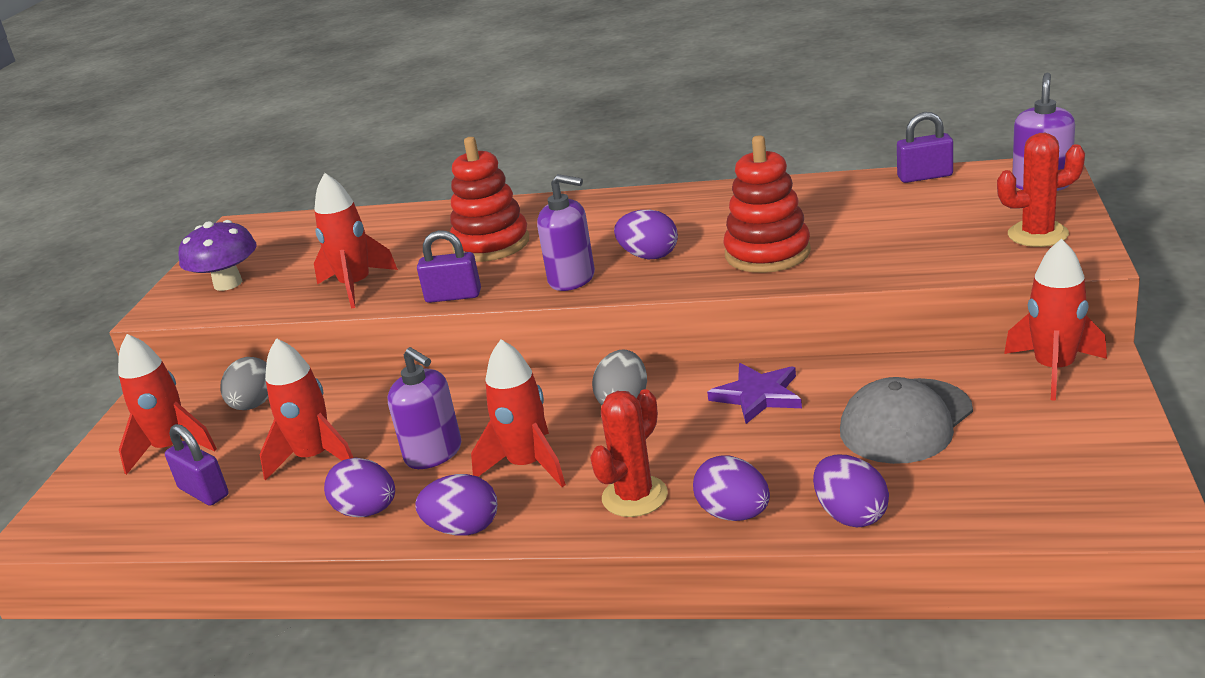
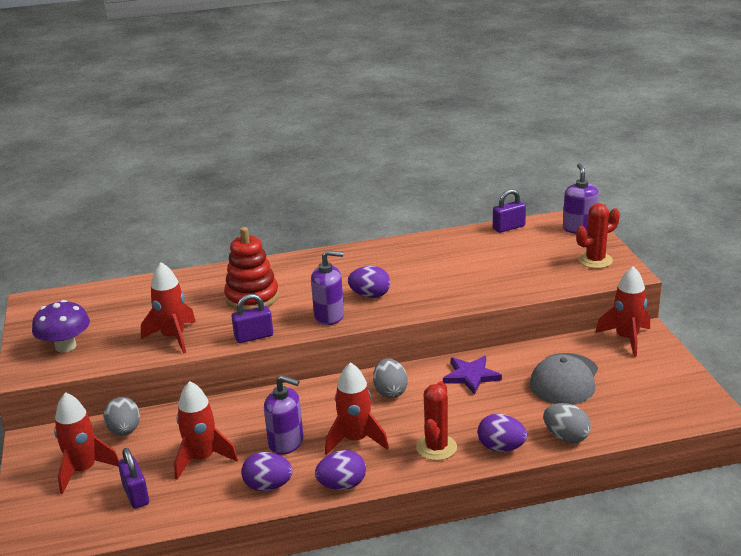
camera: 25 degrees left, 0 degrees up
purple padlock [165,424,229,506] -> purple padlock turned 45 degrees clockwise [118,448,149,509]
red stacking toy [724,135,811,273] -> none
purple egg [813,455,889,527] -> grey egg [544,403,591,443]

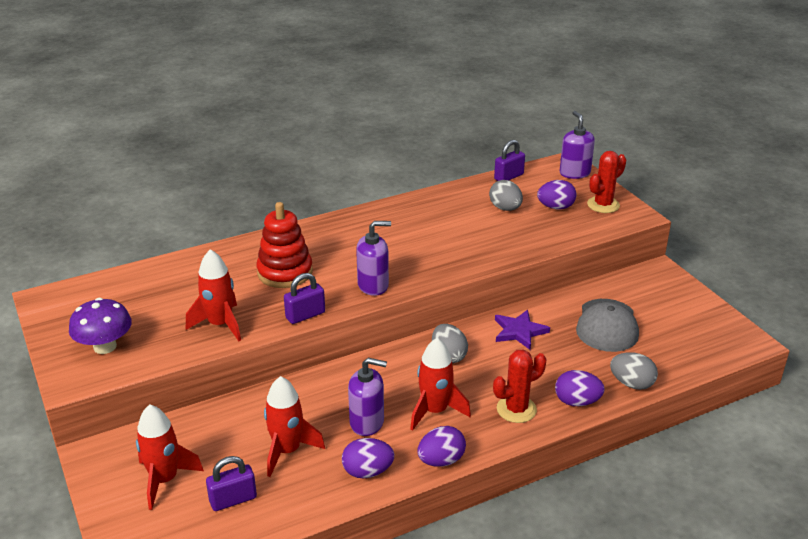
camera: 15 degrees left, 5 degrees up
grey egg [103,397,140,436] -> grey egg moved to [489,180,523,211]
purple padlock [118,448,149,509] -> purple padlock turned 75 degrees counterclockwise [206,456,257,511]
purple egg [348,266,390,298] -> purple egg moved to [537,180,577,209]
red cactus [416,381,457,461] -> red cactus turned 60 degrees clockwise [493,350,546,423]
red rocket [595,266,650,357] -> none

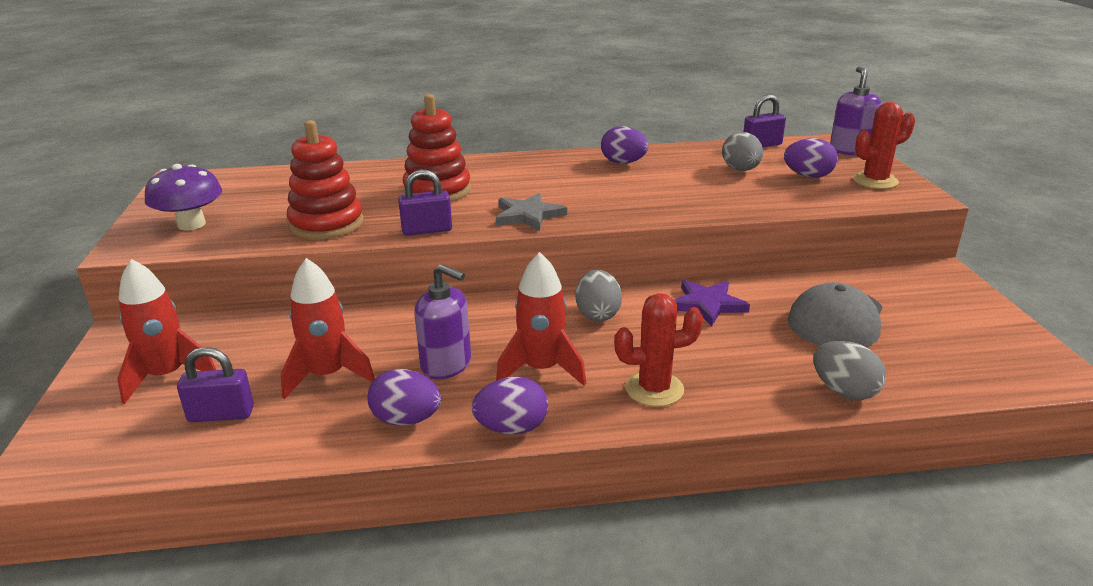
camera: 20 degrees right, 5 degrees down
red rocket [186,249,241,341] -> red stacking toy [287,120,364,240]
purple soap dispenser [356,221,391,296] -> grey star [496,193,567,231]
purple egg [555,370,605,406] -> purple egg moved to [601,126,649,164]

